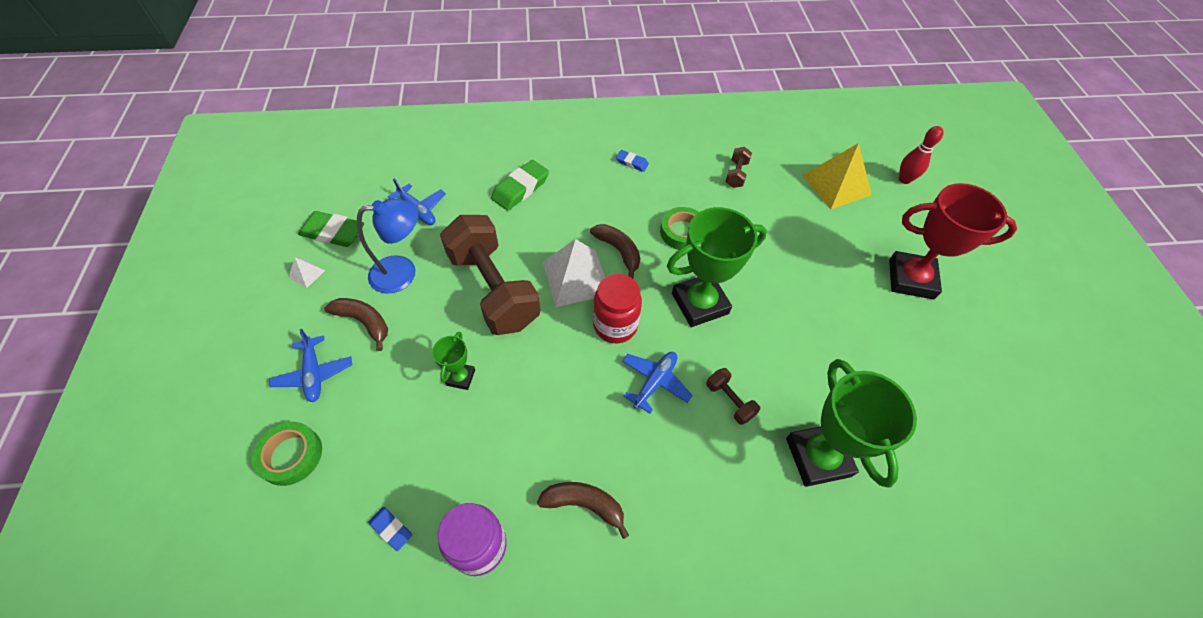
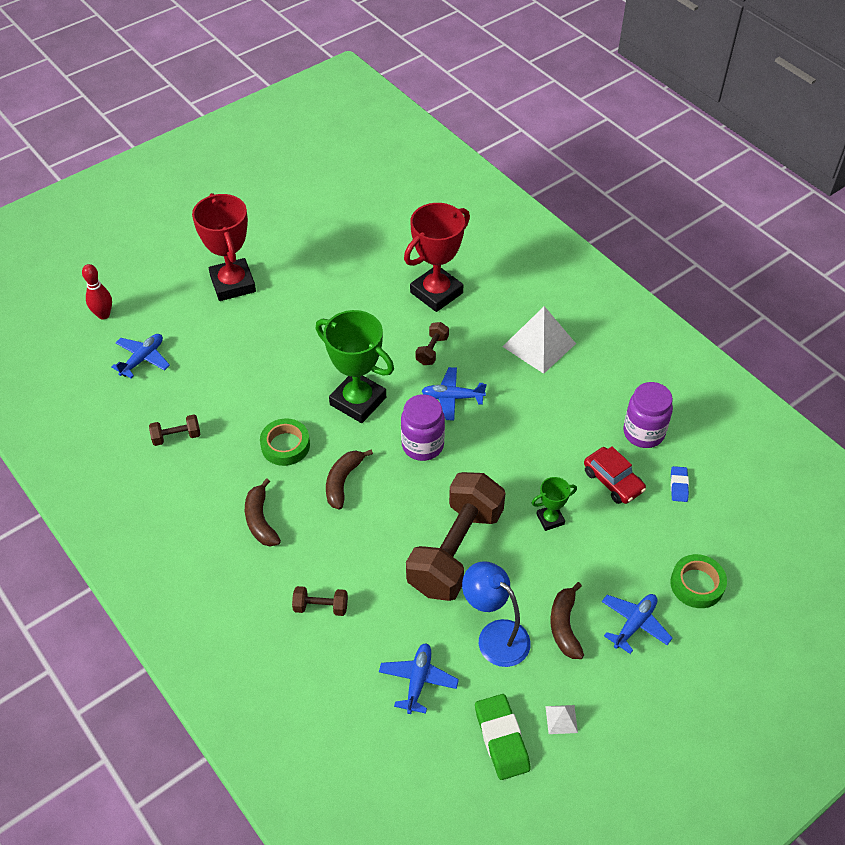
camera: 120 degrees left, 5 degrees down
green eraser [491,160,549,211] -> brown dumbbell [292,586,348,616]
brown banana [537,482,629,539] -> brown banana moved to [245,478,281,547]
white pyramid [543,239,605,307] -> white pyramid moved to [502,306,576,374]
red jar [593,274,642,343] -> purple jar [401,394,445,461]
blue eraser [616,150,649,172] -> none
green trophy [786,359,917,488] -> red trophy [404,203,470,312]
yellow pyramid [802,143,872,209] -> blue plane [111,334,170,378]
none -> red car [584,446,646,504]

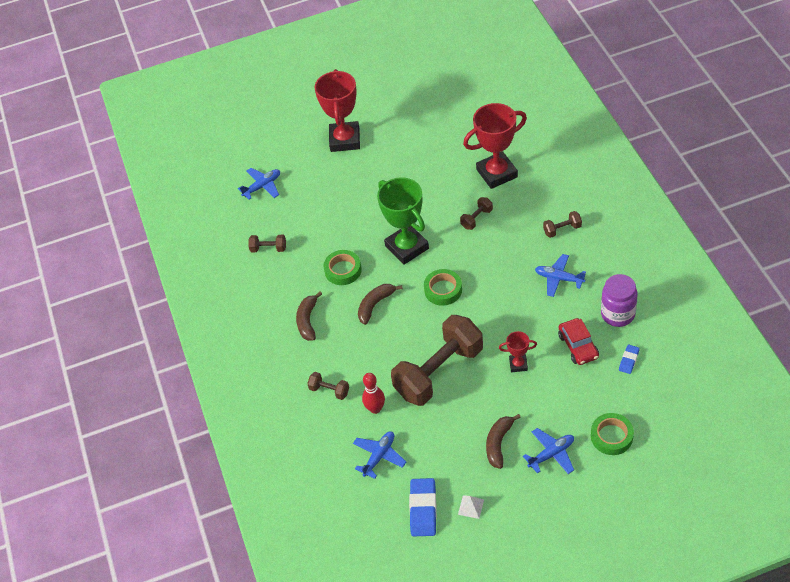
camera: 25 degrees right, 0 degrees up
red bowling pin [82,264,112,319] -> red bowling pin moved to [362,373,385,414]
purple jar [401,394,445,461] -> green tape [424,269,462,306]
blue plane [421,367,486,421] -> blue plane moved to [535,254,586,297]
blue lamp [462,561,531,667] -> none
green eraser [475,694,530,780] -> blue eraser [409,478,437,537]
white pyramid [502,306,576,374] -> brown dumbbell [543,211,582,238]
green trophy [532,477,577,531] -> red trophy [499,331,537,372]

